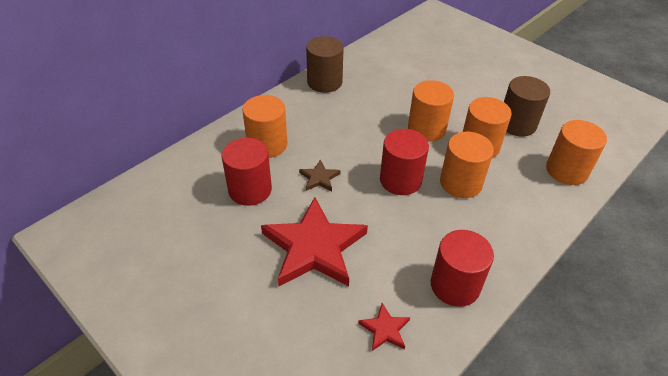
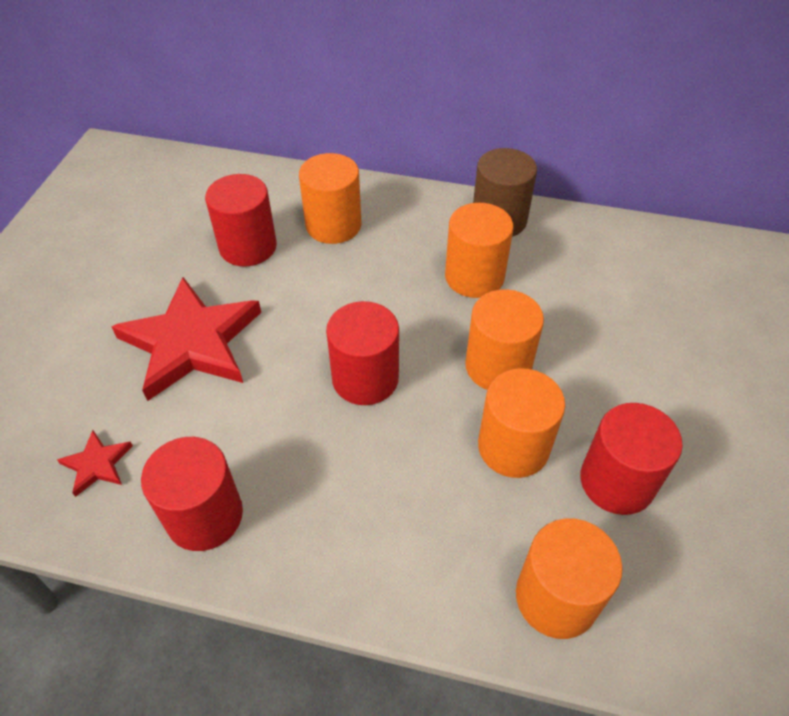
camera: 60 degrees right, 5 degrees up
brown star [299,160,341,191] -> none
orange cylinder [440,132,494,198] -> orange cylinder moved to [445,203,513,298]
brown cylinder [504,76,550,136] -> red cylinder [580,403,683,515]

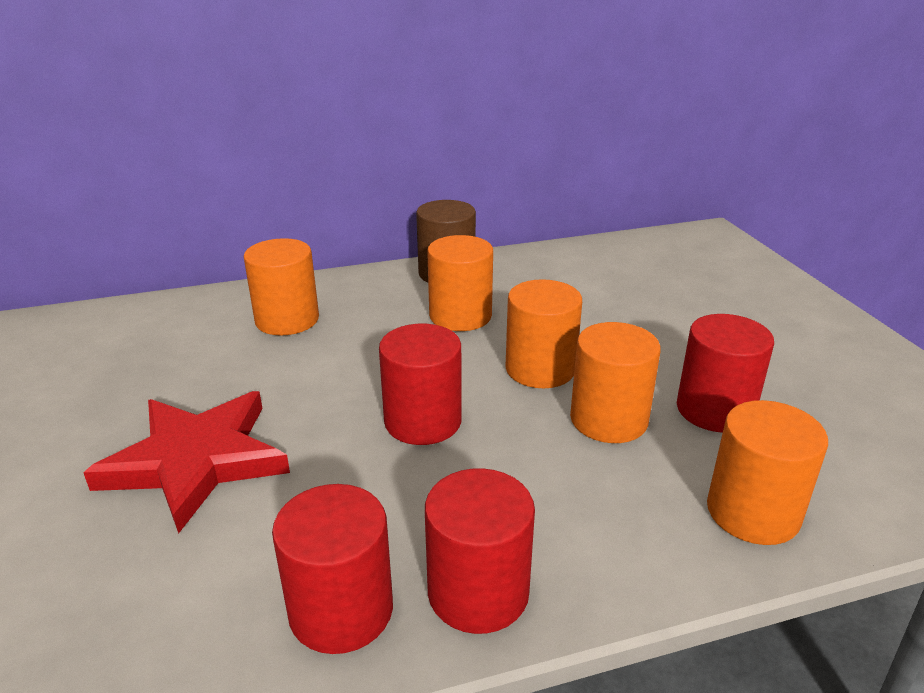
camera: 30 degrees left, 20 degrees down
red star [57,430,133,497] -> none
red cylinder [205,174,277,266] -> red cylinder moved to [425,468,535,634]

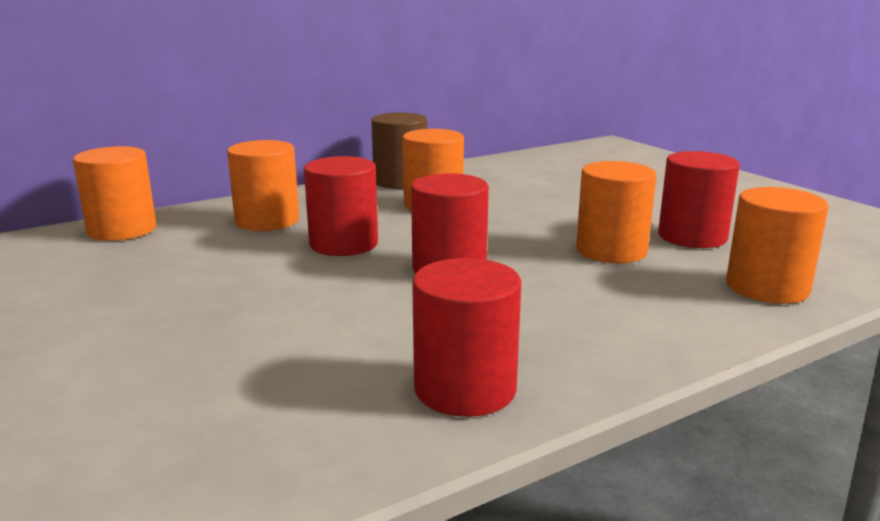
camera: 15 degrees left, 10 degrees down
red star [83,391,290,534] -> none
red cylinder [425,468,535,634] -> red cylinder moved to [304,156,378,256]
orange cylinder [505,279,582,388] -> orange cylinder moved to [73,146,156,241]

